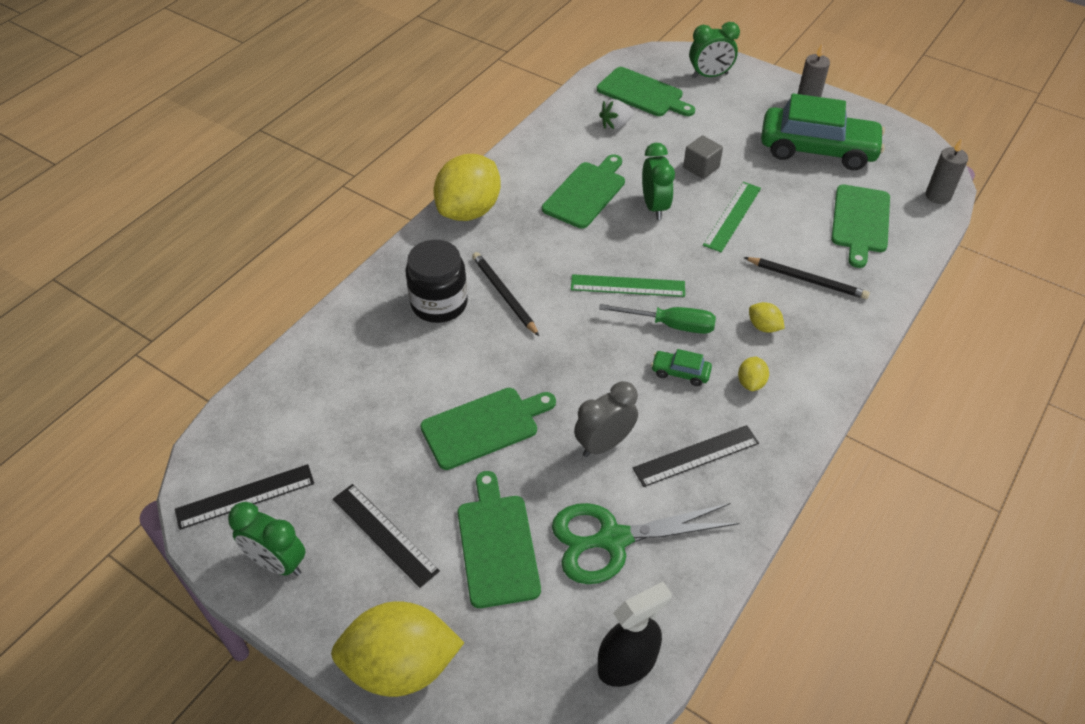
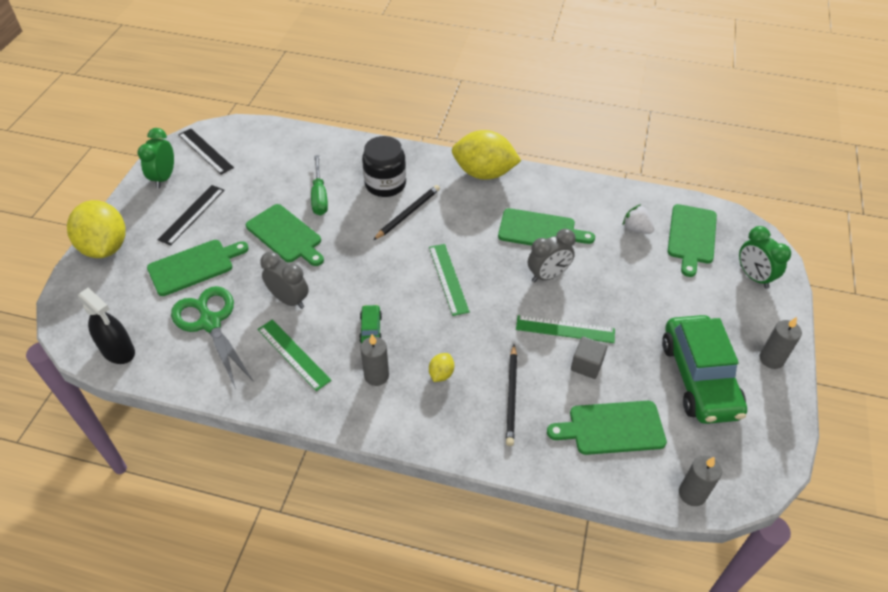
camera: 70 degrees right, 0 degrees up
green screwdriver [599,304,716,334] -> green screwdriver moved to [311,155,328,215]
black ruler [633,425,759,487] -> green ruler [257,320,332,391]
green clock [642,143,675,220] -> grey clock [528,229,576,283]
grey cube [683,135,723,179] -> grey cube moved to [571,337,607,379]
yellow lemon [738,357,769,391] -> grey candle [360,334,389,386]

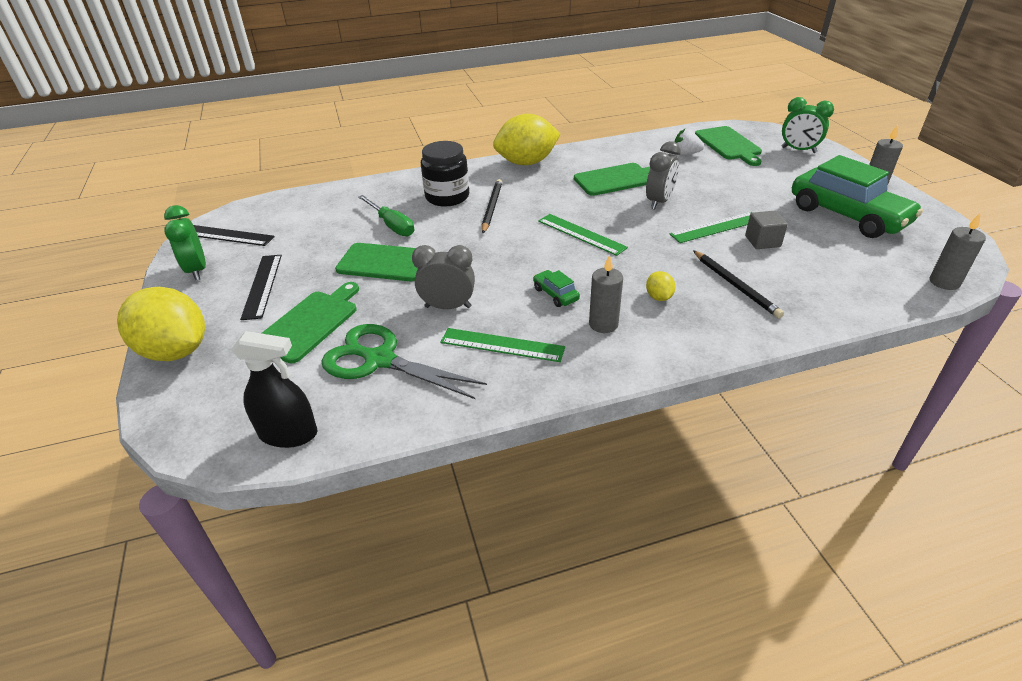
camera: 30 degrees left, 10 degrees down
green cutting board [547,401,667,455] -> none

